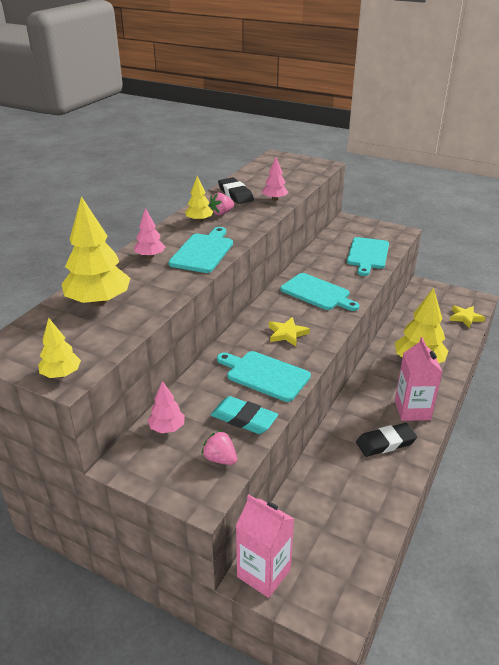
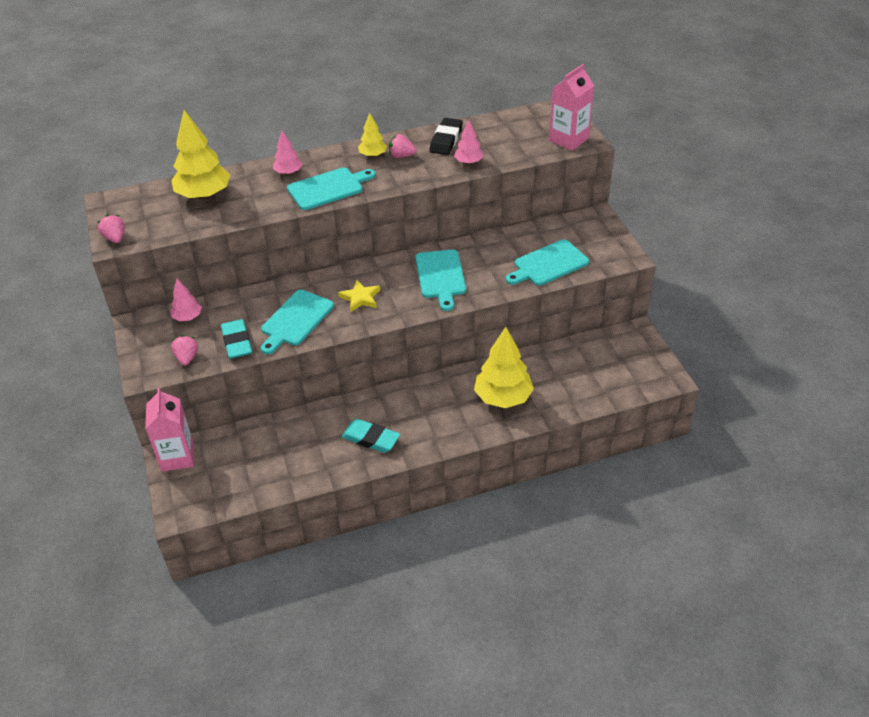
camera: 45 degrees right, 10 degrees up
yellow tree [38,318,81,378] -> pink strawberry [97,214,124,243]
turquoise cutting board [217,351,311,402] -> turquoise cutting board turned 135 degrees counterclockwise [261,290,334,354]
black eraser [356,423,417,457] -> turquoise eraser [341,419,400,453]
pink carton [395,337,442,421] -> pink carton moved to [549,64,594,151]
yellow star [450,305,485,328] -> none

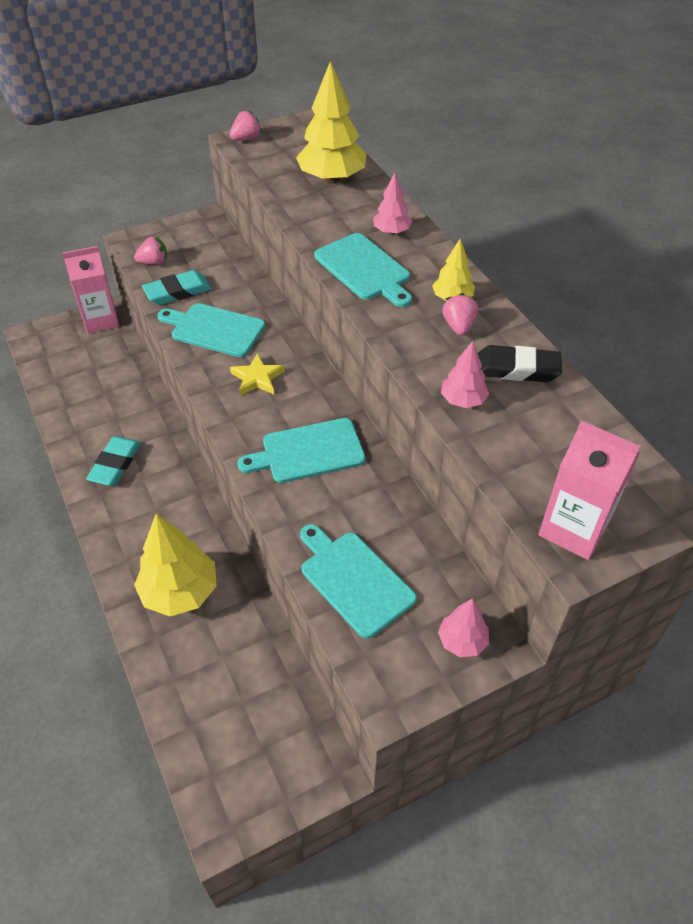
camera: 80 degrees right, 5 degrees up
pink tree [170,279,202,321] -> pink tree moved to [438,598,489,657]

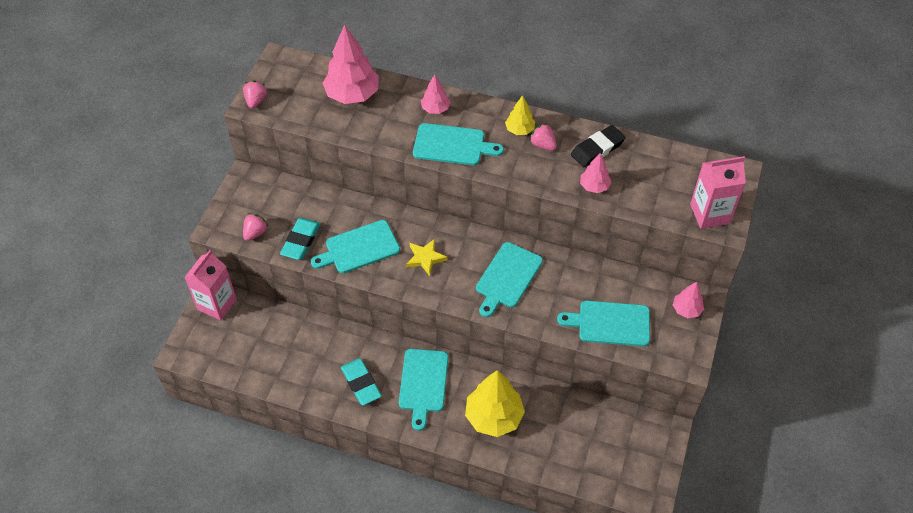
camera: 45 degrees left, 5 degrees up
yellow tree [296,61,366,183] -> pink tree [323,25,379,104]
none -> turquoise cutting board [399,349,448,431]

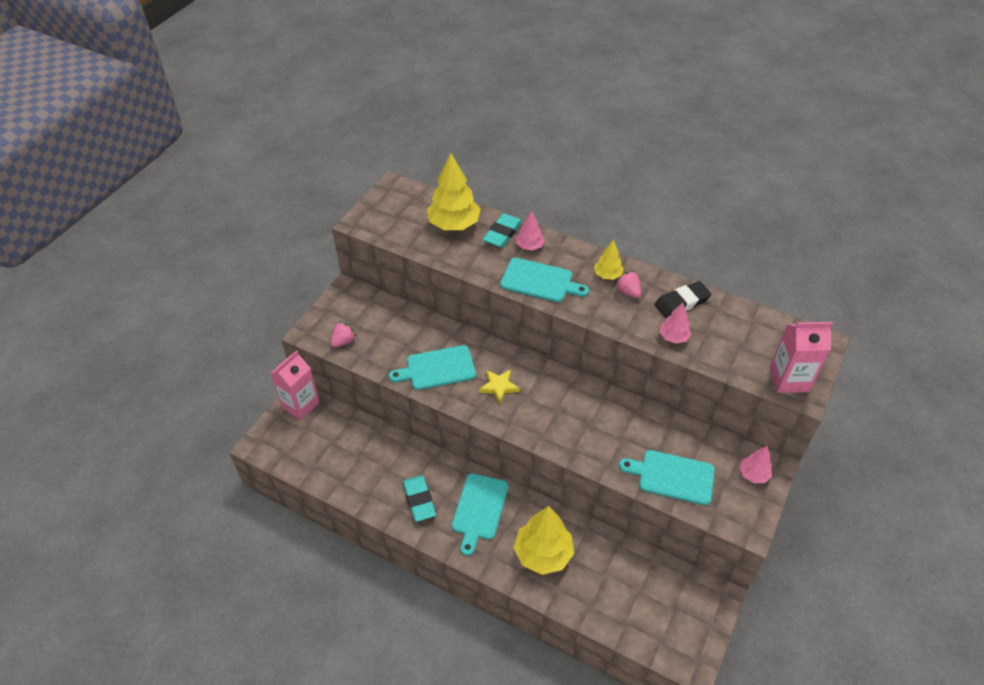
camera: 10 degrees right, 5 degrees down
pink strawberry [243,81,267,109] -> none
turquoise eraser [280,218,320,260] -> turquoise eraser moved to [482,213,523,248]
pink tree [323,25,379,104] -> yellow tree [427,153,481,230]
turquoise cutting board [476,242,543,317] -> none

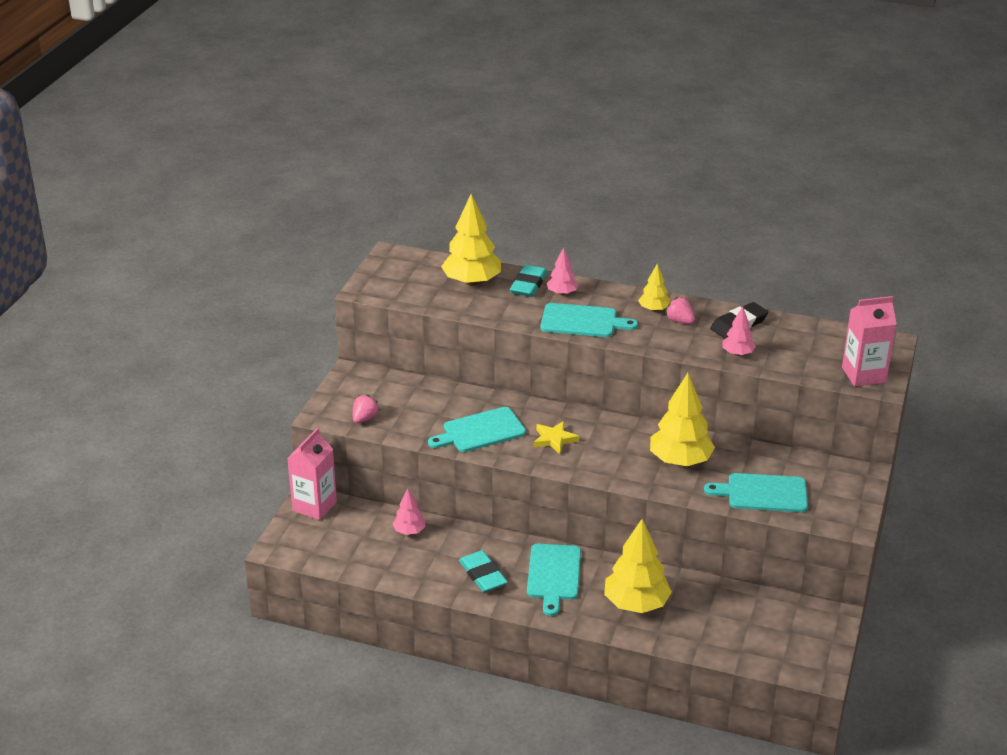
camera: 10 degrees left, 15 degrees down
pink tree [739,446,772,483] -> pink tree moved to [392,489,425,535]
none -> yellow tree [650,373,715,466]

